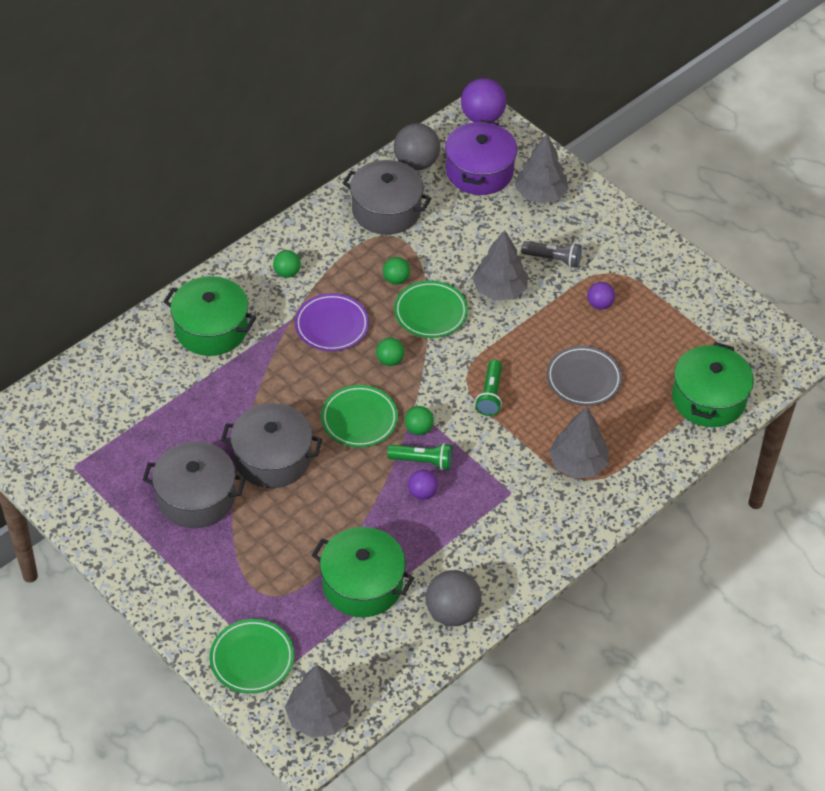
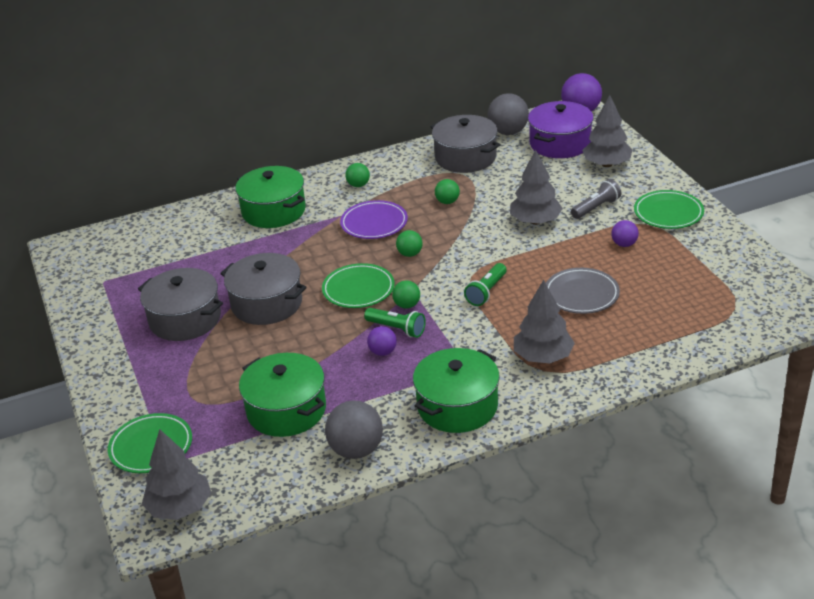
camera: 25 degrees right, 15 degrees down
green plate [394,281,468,338] -> green plate moved to [634,190,704,229]
grey flashlight [521,241,582,268] -> grey flashlight turned 75 degrees counterclockwise [571,179,621,219]
green pot [672,342,754,427] -> green pot moved to [413,348,500,433]

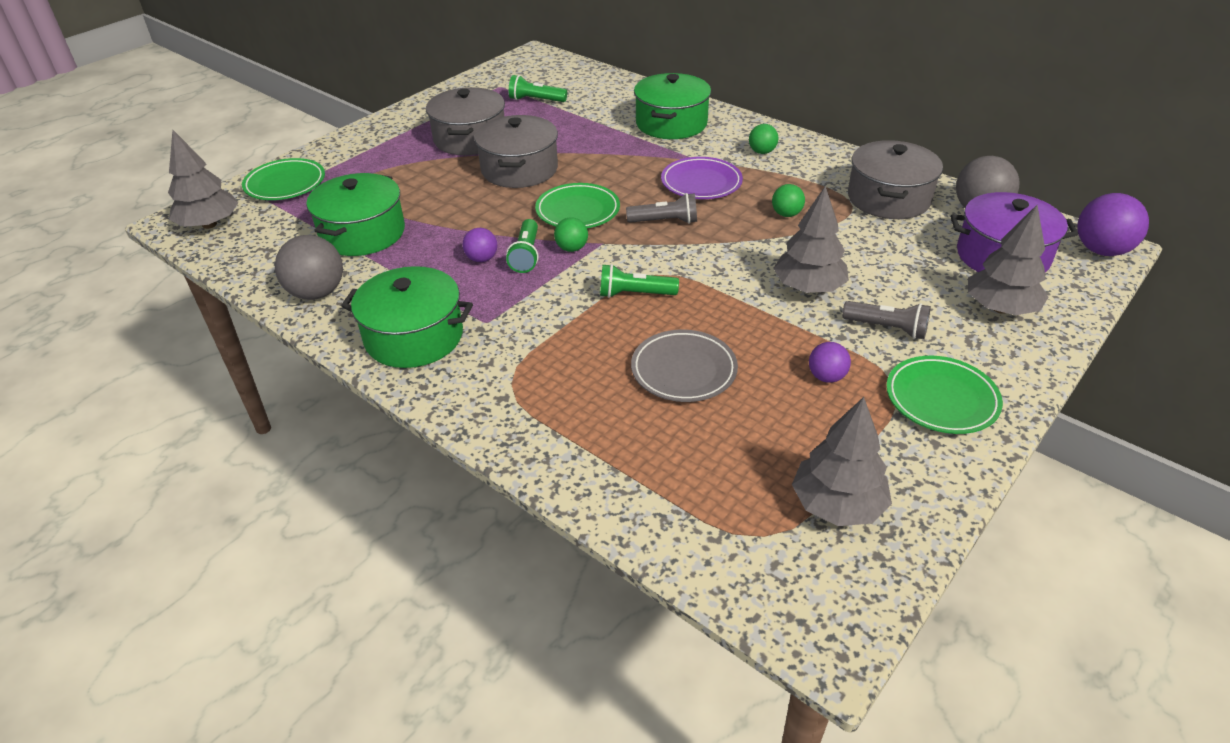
camera: 60 degrees right, 5 degrees up
green ball [396,230,423,257] -> grey flashlight [626,193,697,224]
grey tree [514,280,575,364] -> grey tree moved to [792,397,892,526]
none -> green flashlight [509,75,567,102]

